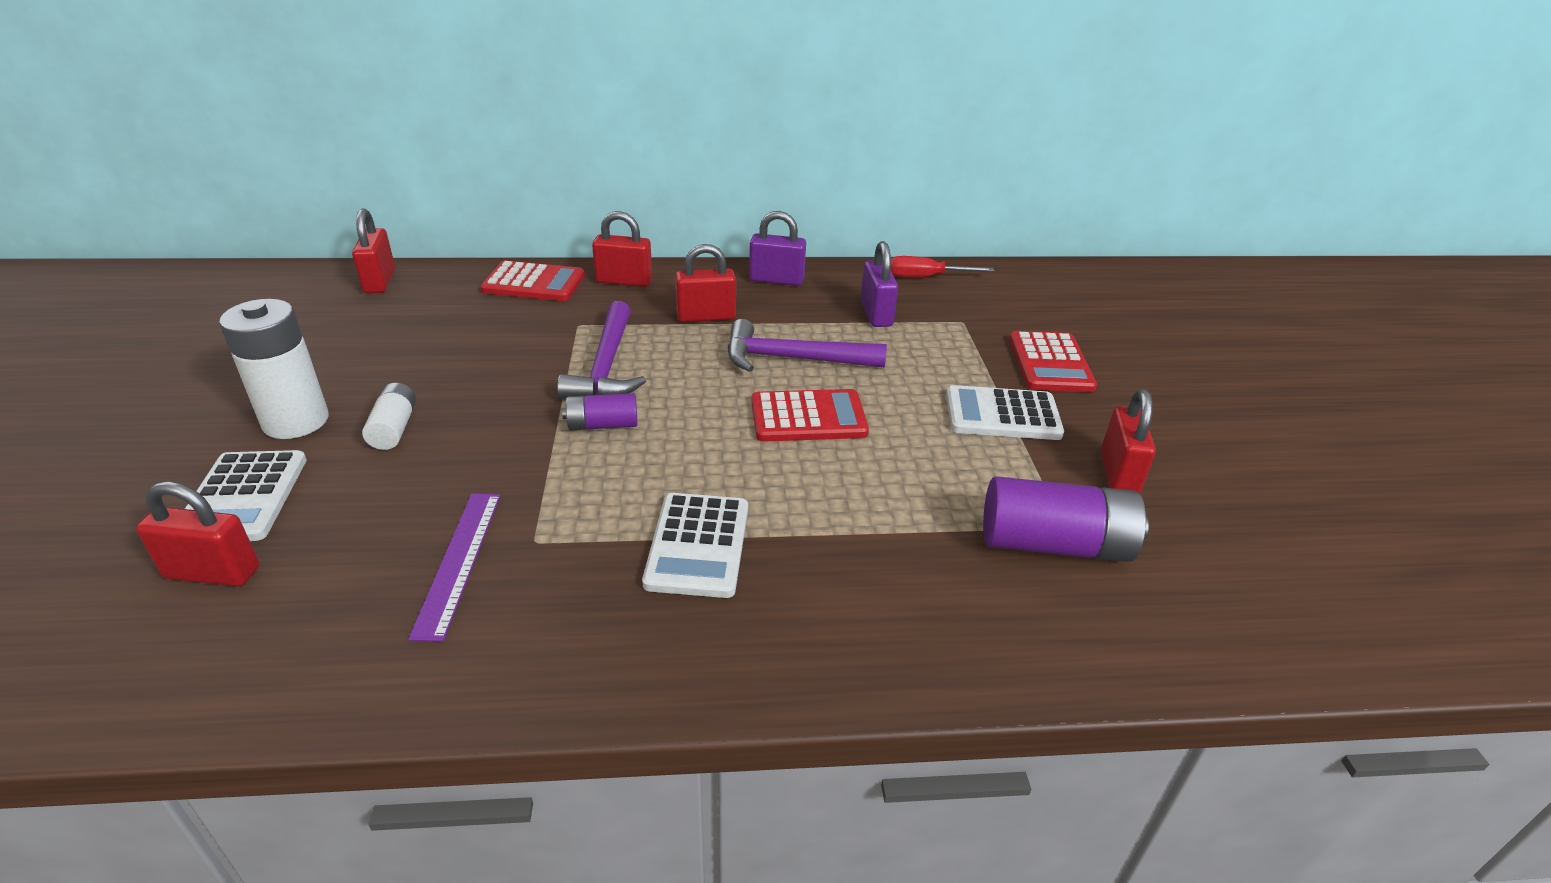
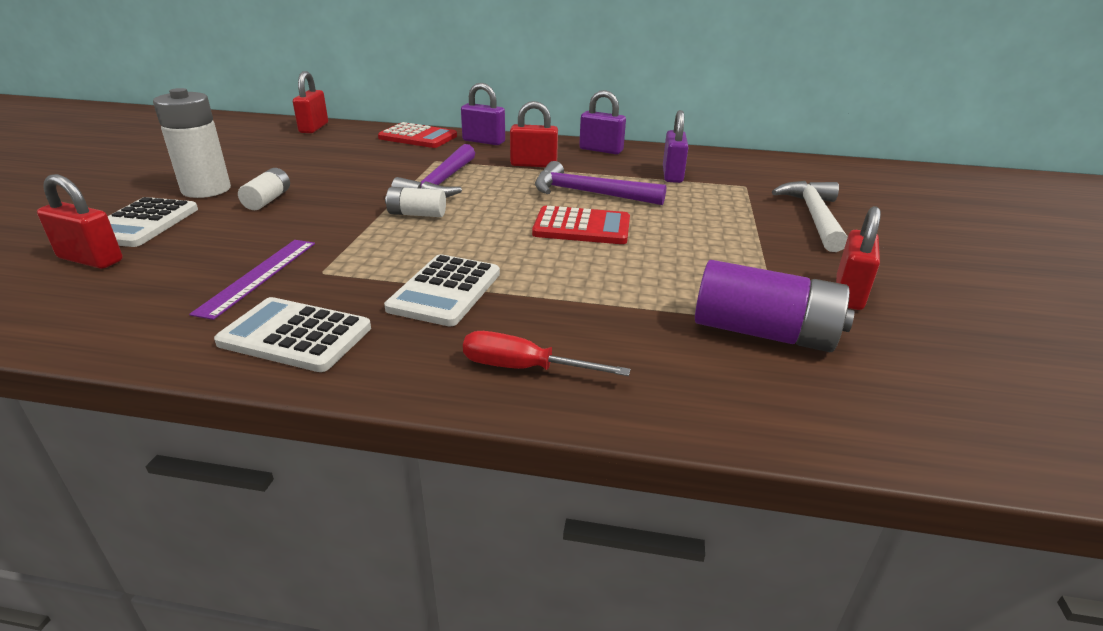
camera: 15 degrees right, 5 degrees down
purple battery [562,393,637,430] -> white battery [385,187,446,217]
red padlock [592,211,652,287] -> purple padlock [461,83,505,145]
red screwdriver [891,256,994,277] -> red screwdriver moved to [463,331,631,376]
white calculator [946,385,1064,440] -> white calculator moved to [214,297,371,372]
red calculator [1010,331,1097,392] -> white hammer [772,181,848,252]

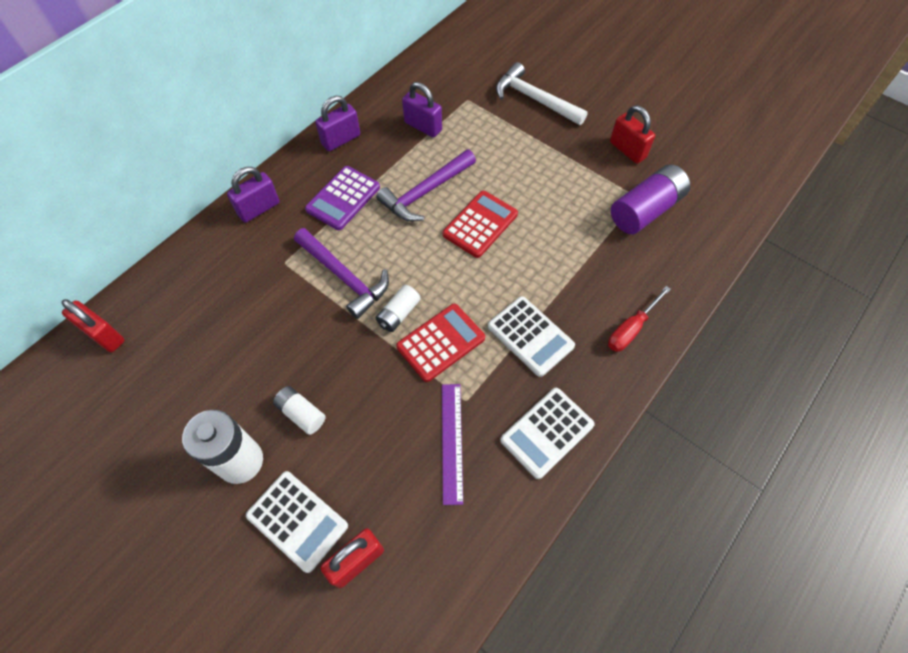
camera: 60 degrees left, 30 degrees up
purple ruler [189,240,315,320] -> purple ruler turned 45 degrees clockwise [442,384,463,505]
red calculator [378,122,457,148] -> red calculator moved to [396,304,485,382]
red padlock [510,101,558,167] -> purple calculator [305,166,380,230]

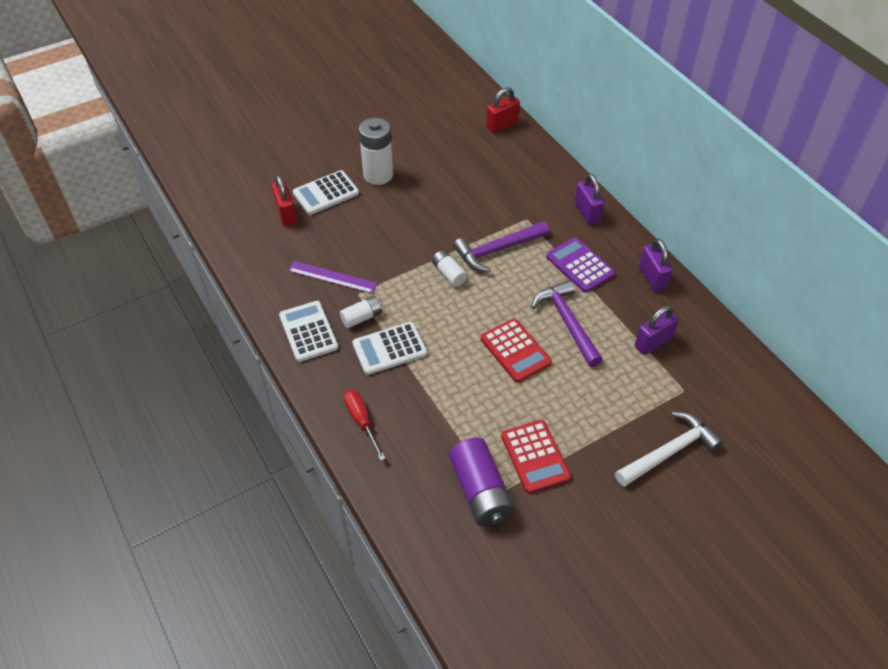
camera: 110 degrees right, 10 degrees down
white battery [273,386,326,435] -> white battery moved to [340,296,382,328]
red calculator [396,304,485,382] -> red calculator moved to [501,420,571,493]
red padlock [610,105,655,164] -> none

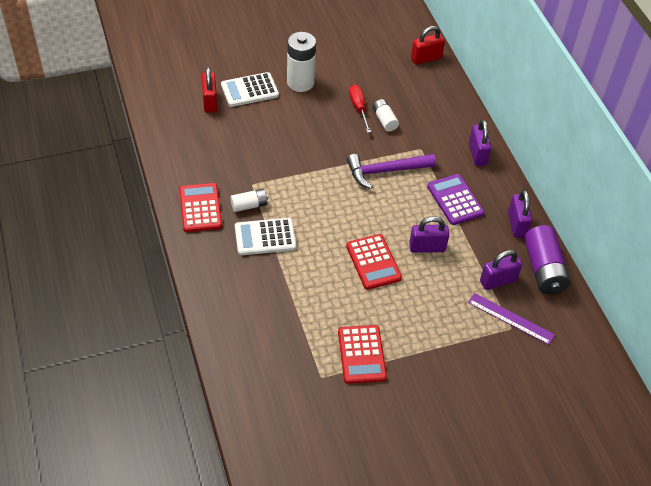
camera: 10 degrees right, 0 degrees up
white calculator [279,301,338,362] -> red calculator [179,183,222,232]
purple ruler [288,261,378,294] -> purple ruler moved to [468,293,555,345]
red screwdriver [343,389,386,461] -> red screwdriver moved to [349,84,371,133]
white battery [432,250,467,287] -> white battery moved to [373,99,399,132]
purple battery [449,437,514,526] -> purple battery moved to [524,225,571,294]
purple hammer [531,280,603,367] -> purple padlock [409,216,449,253]
white hammer [615,412,723,487] -> none

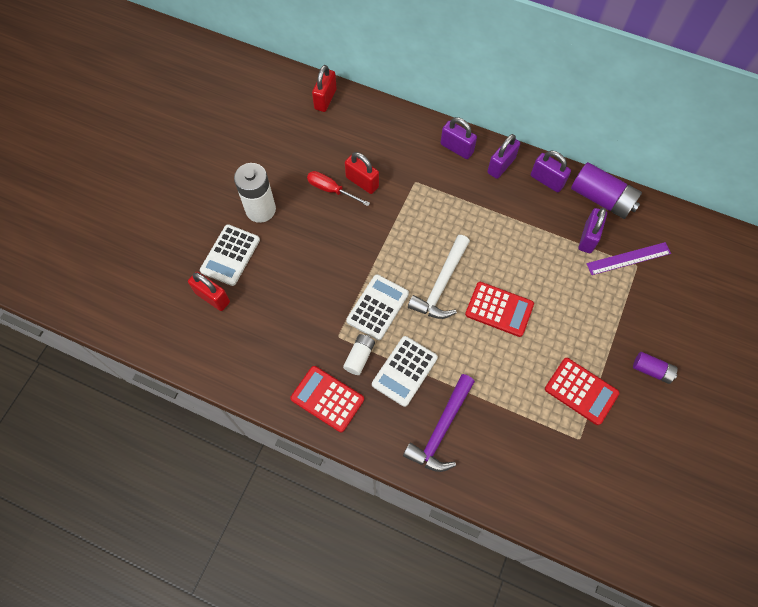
camera: 45 degrees left, 15 degrees up
purple hammer [347,154,436,189] -> purple hammer moved to [403,374,475,472]
white battery [373,99,399,132] -> red padlock [345,152,379,194]
purple padlock [409,216,449,253] -> purple padlock moved to [487,134,520,179]
purple calculator [427,174,484,225] -> none
none -> white calculator [346,274,409,340]
none -> white hammer [408,235,470,319]
none -> purple battery [633,352,678,384]

